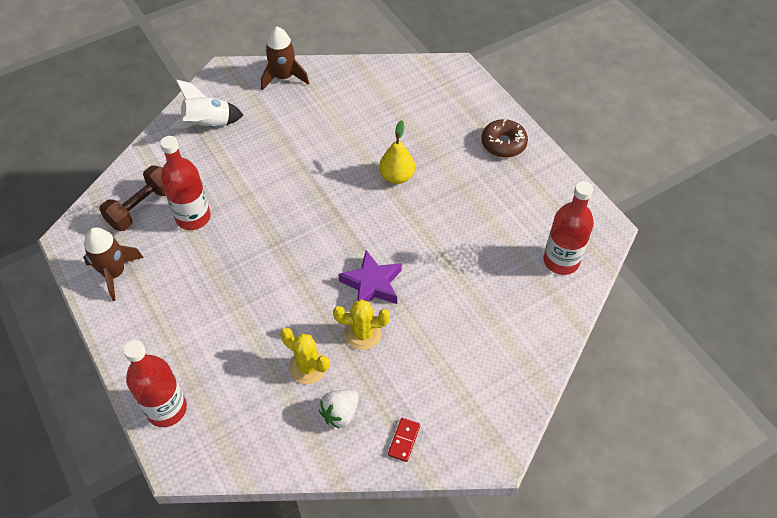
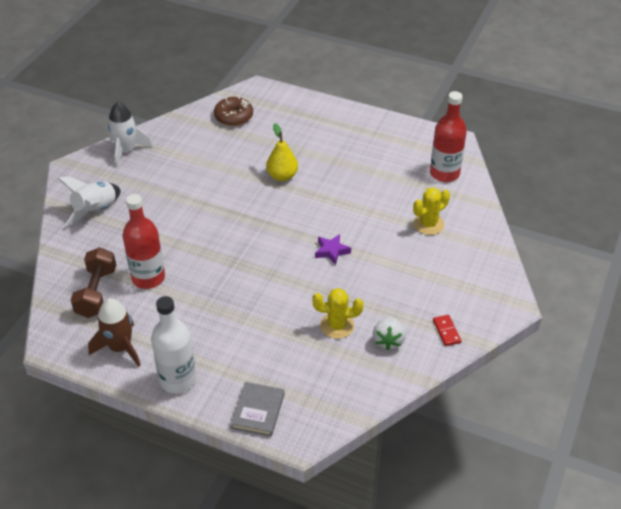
camera: 35 degrees left, 10 degrees down
red bottle [123,340,187,427] -> grey book [231,382,285,436]
brown rocket [261,26,309,91] -> white rocket [108,102,152,168]
yellow cactus [333,299,390,350] -> yellow cactus moved to [413,188,450,235]
purple star [338,250,402,304] -> purple star [315,234,351,265], size x0.65
brown donut [481,119,528,158] -> brown donut moved to [214,97,253,126]
none -> white bottle [151,296,197,394]

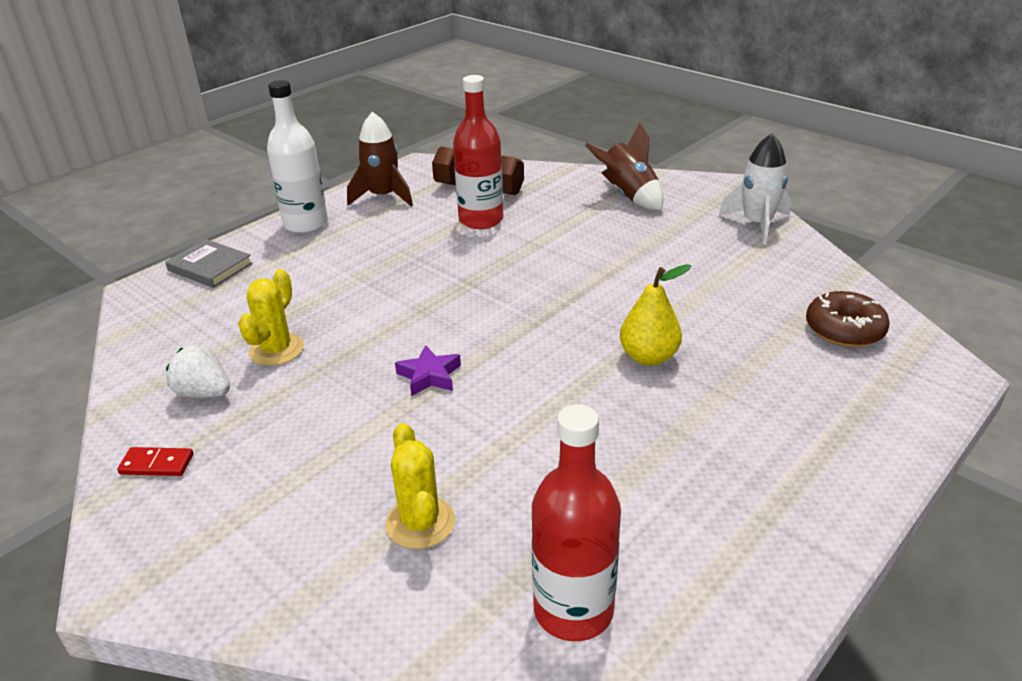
camera: 110 degrees right, 10 degrees down
white rocket [57,177,121,226] -> brown rocket [585,123,664,210]

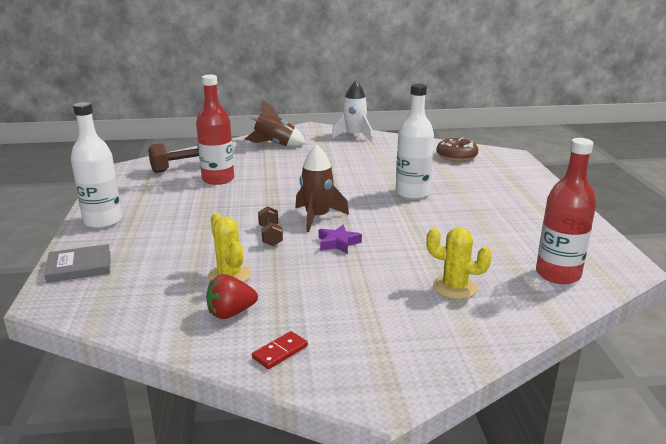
camera: 50 degrees left, 10 degrees down
white strawberry [166,345,230,398] -> red strawberry [206,274,258,319]
brown rocket [347,112,413,206] -> brown rocket moved to [295,145,349,232]
yellow pear [620,264,691,366] -> white bottle [396,84,434,200]
none -> brown dumbbell [258,206,283,246]

